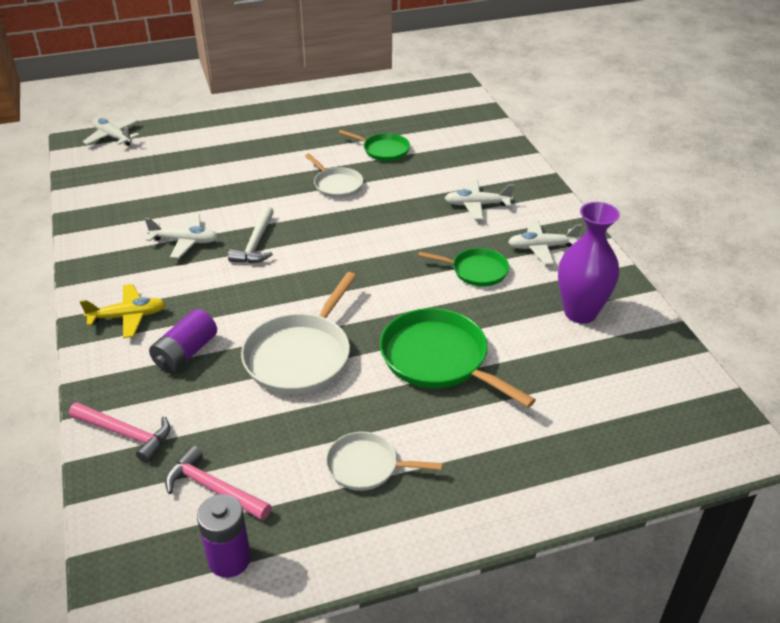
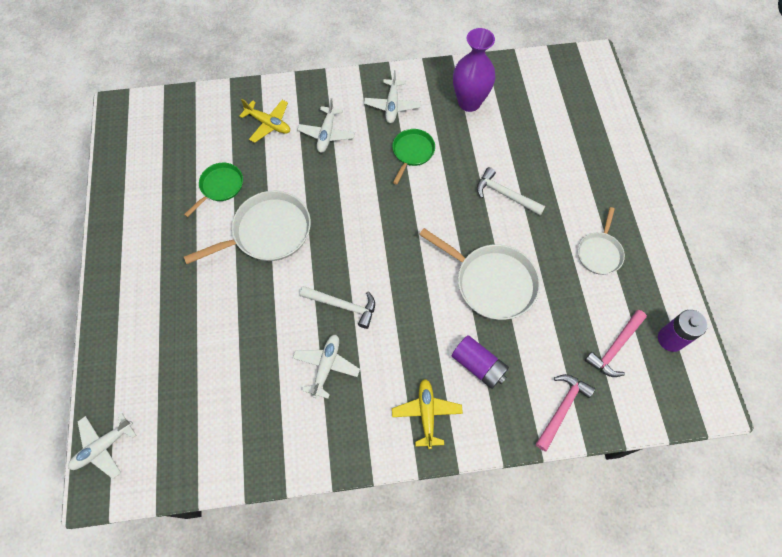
camera: 80 degrees left, 25 degrees up
white pan [305,154,363,198] -> white pan [184,191,311,264], size x1.71
green pan [380,308,536,408] -> white hammer [477,167,546,215]
none -> yellow plane [239,99,290,143]

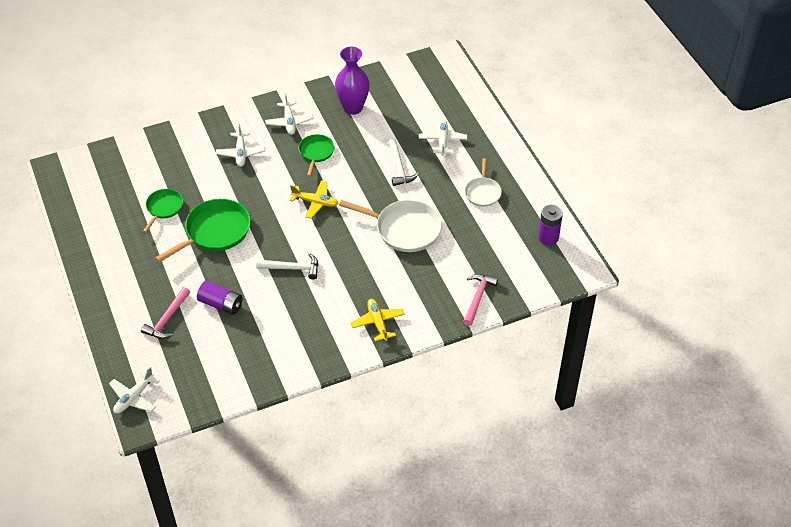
camera: 15 degrees left, 15 degrees down
white pan [184,191,311,264] -> green pan [155,199,251,263]
yellow plane [239,99,290,143] -> yellow plane moved to [290,180,339,219]
white plane [293,335,360,399] -> white plane moved to [419,120,467,155]
purple battery [452,335,509,389] -> purple battery moved to [197,281,243,315]
white hammer [477,167,546,215] -> white hammer turned 120 degrees counterclockwise [388,139,419,186]
pink hammer [585,310,647,377] -> pink hammer moved to [141,287,190,339]

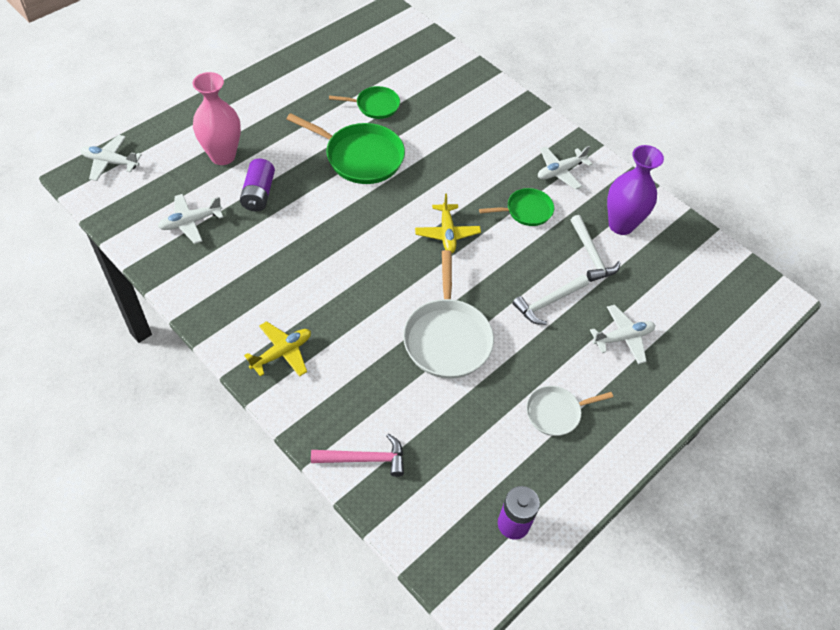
camera: 65 degrees right, 5 degrees up
pink hammer [141,287,190,339] -> pink vase [193,72,241,165]
white plane [216,124,265,167] -> white plane moved to [158,194,223,244]
white hammer [256,253,318,279] -> white hammer moved to [571,215,621,282]

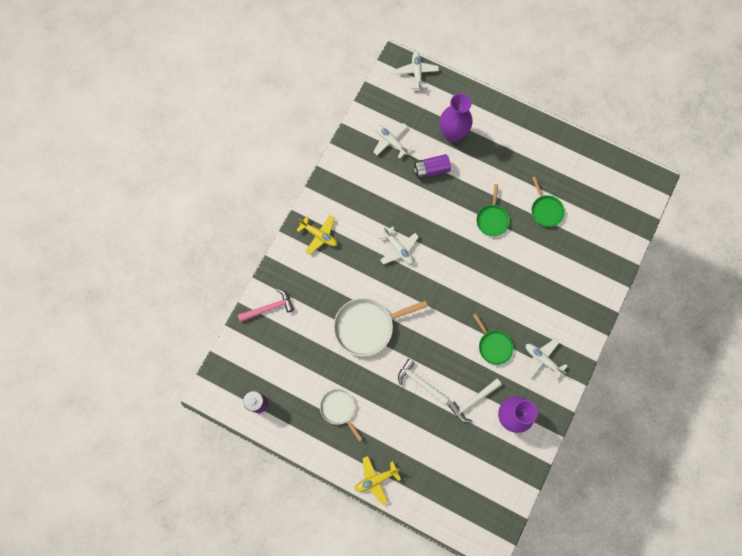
camera: 75 degrees right, 20 degrees up
pink vase [193,72,241,165] -> purple vase [440,93,473,143]
green pan [287,113,405,184] -> green pan [476,184,510,236], size x0.58
pink hammer [311,433,404,477] -> pink hammer turned 90 degrees counterclockwise [238,289,294,322]
yellow plane [415,194,481,253] -> yellow plane moved to [354,456,401,505]
white plane [590,305,655,364] -> white plane moved to [379,226,419,265]

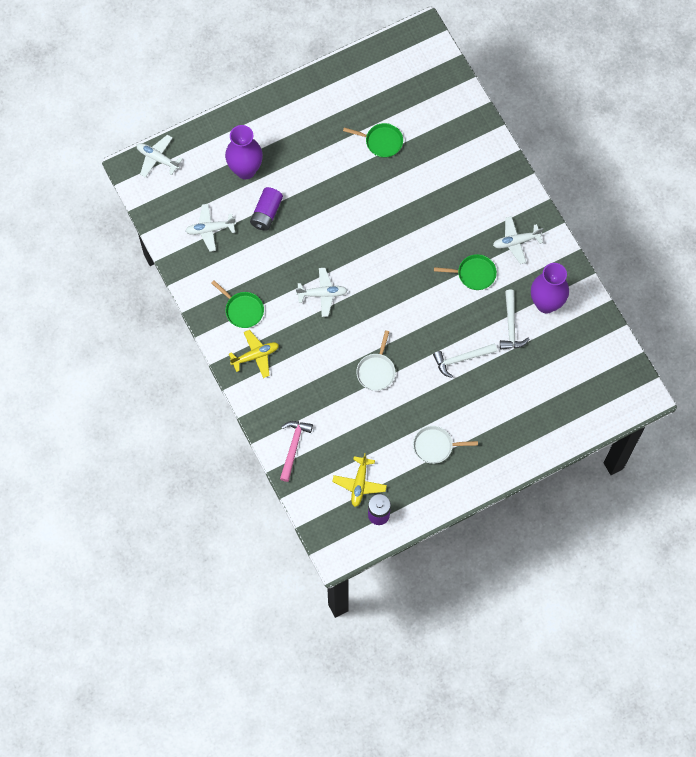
camera: 55 degrees left, 5 degrees down
white pan [334,298,428,357] -> white pan [356,330,395,391], size x0.58
yellow plane [354,456,401,505] -> yellow plane moved to [332,453,387,507]
green pan [476,184,510,236] -> green pan moved to [211,280,264,328]

